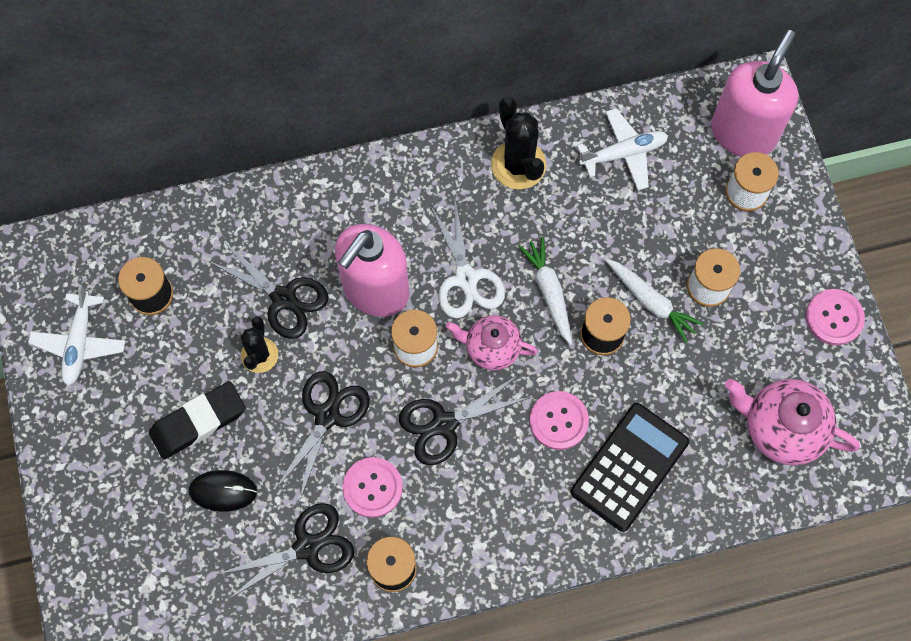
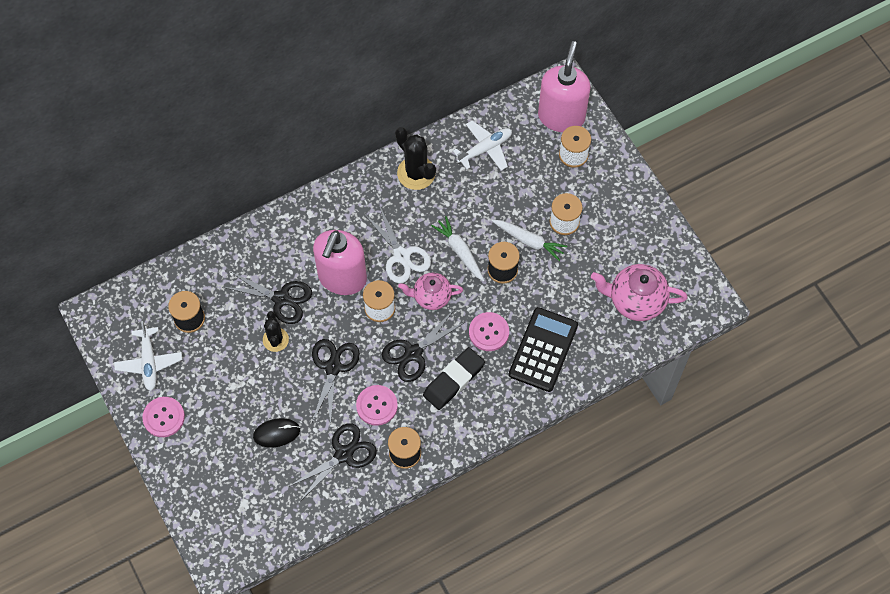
camera: 15 degrees left, 5 degrees down
black eraser [149,381,245,459] -> black eraser moved to [423,347,485,410]
pink button [806,289,865,345] -> pink button moved to [142,397,185,437]

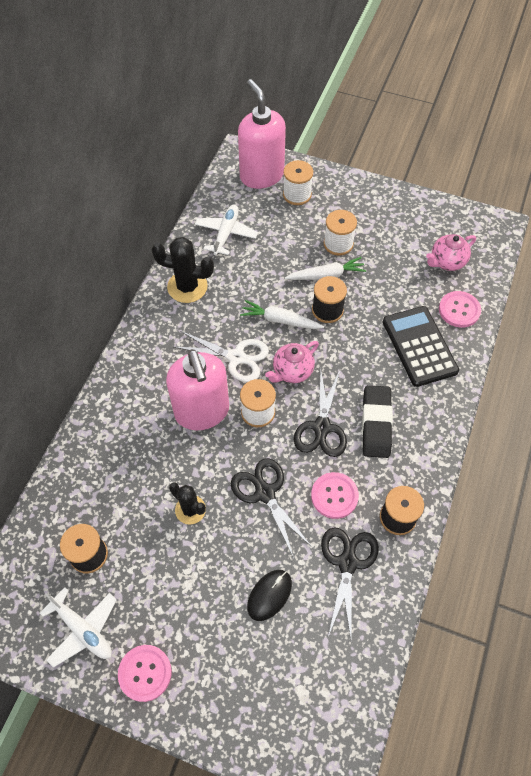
camera: 40 degrees left, 5 degrees down
black scissors [223,271,312,324] -> none
pink button [469,312,509,351] -> pink button moved to [439,291,481,328]
pink teapot [591,264,688,321] -> pink teapot [426,234,476,271], size x0.66

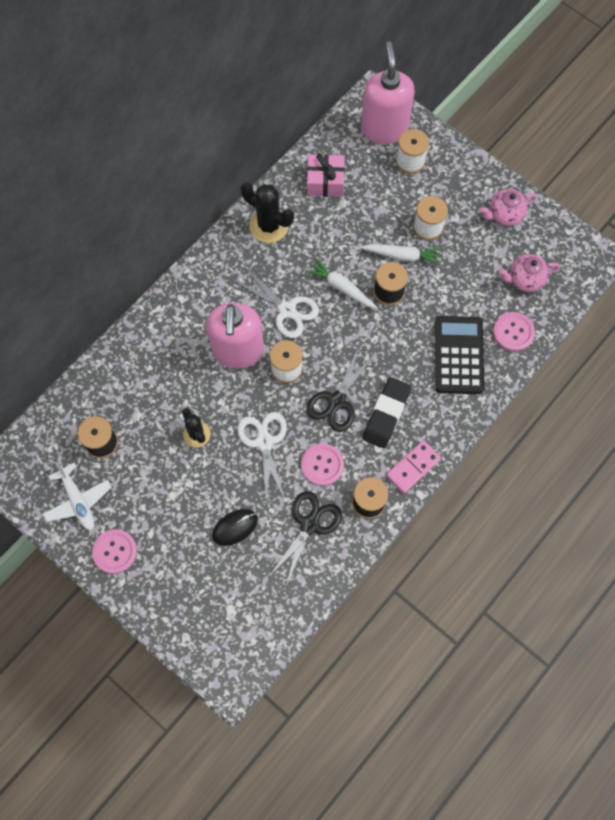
camera: 20 degrees right, 10 degrees up
white plane [195,205,258,255] -> pink gift [307,153,345,197]
black scissors [231,458,313,558] -> white scissors [237,412,287,503]
pink teapot [265,341,319,383] -> pink teapot moved to [480,189,537,226]
none -> pink domino [386,440,441,493]

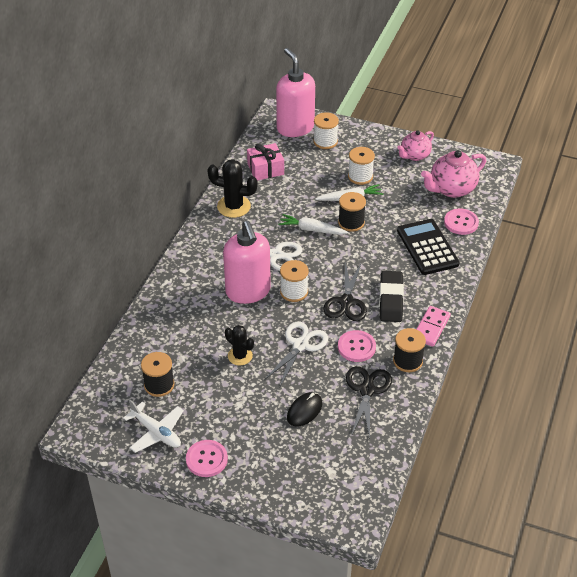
camera: 20 degrees left, 25 degrees down
white scissors [237,412,287,503] -> white scissors turned 60 degrees clockwise [264,321,328,388]
pink teapot [499,254,560,292] -> pink teapot [421,150,486,198], size x1.51

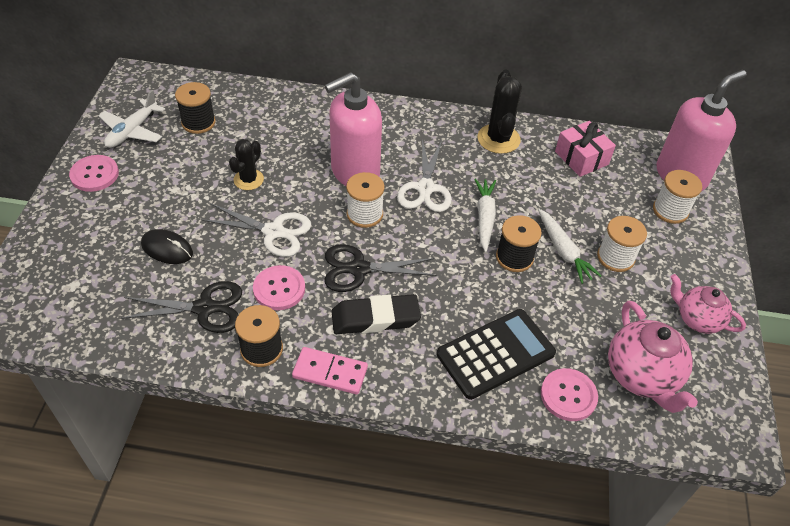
camera: 75 degrees right, 5 degrees up
pink teapot [421,150,486,198] -> pink teapot turned 150 degrees counterclockwise [608,301,698,413]

